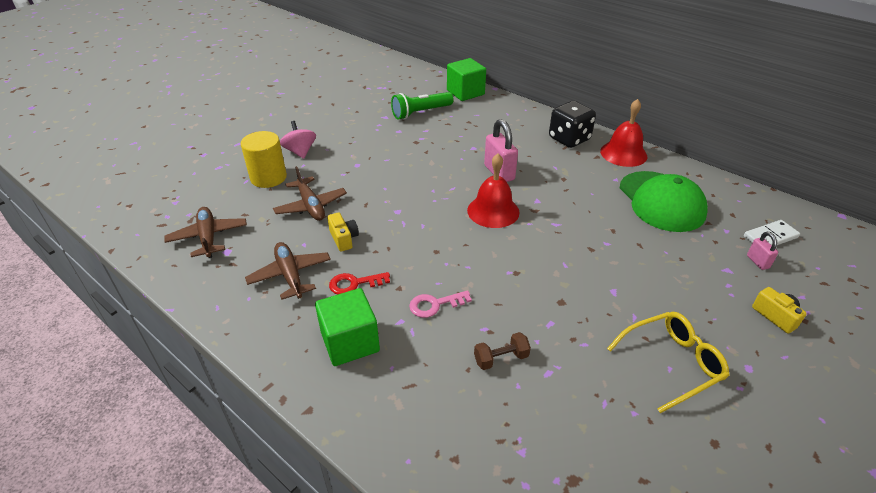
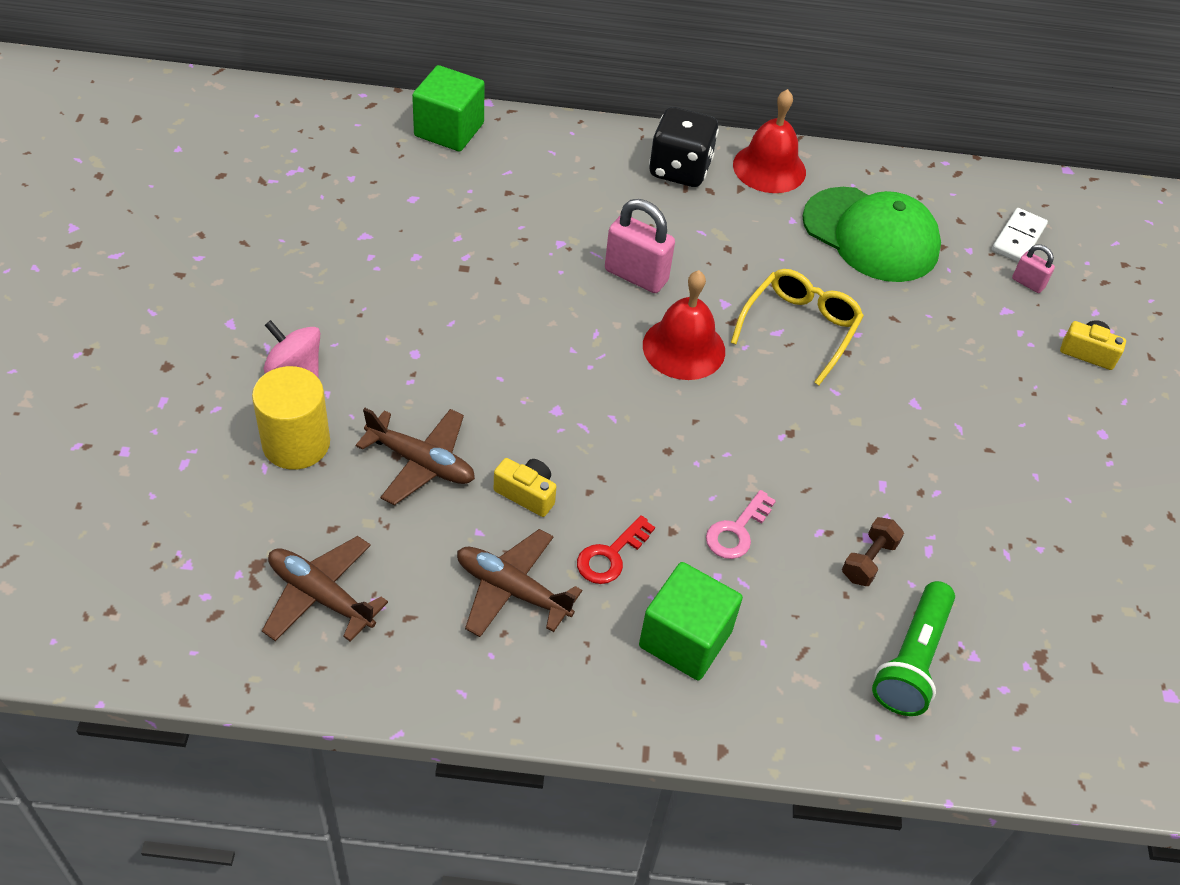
camera: 40 degrees left, 10 degrees up
green flashlight [391,92,454,120] -> green flashlight moved to [872,581,955,716]
yellow glasses [607,312,730,413] -> yellow glasses moved to [731,269,864,385]

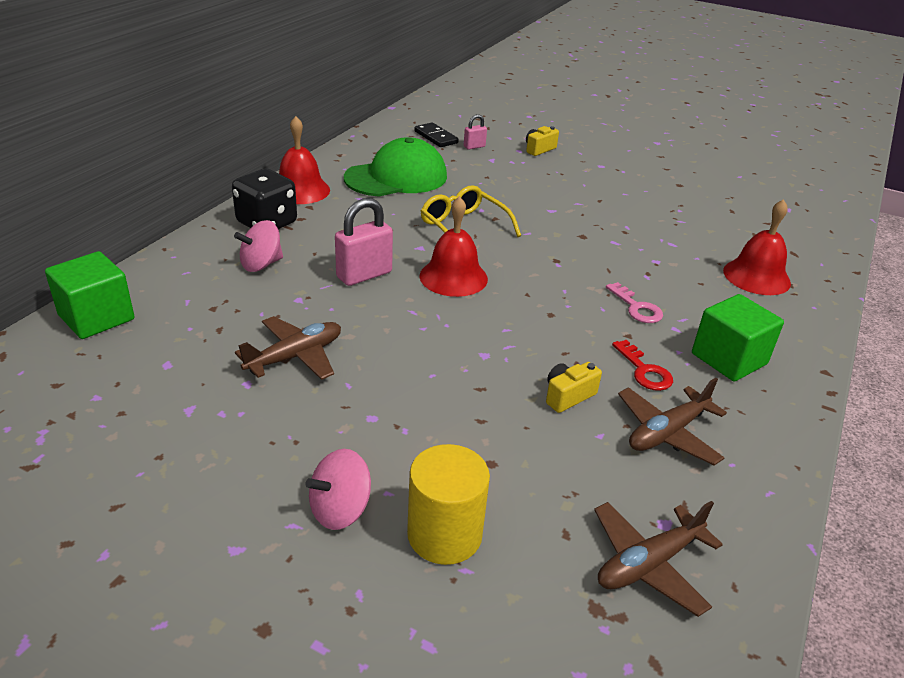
camera: 65 degrees left, 15 degrees down
brown plane [356,408,475,505] -> brown plane moved to [235,316,341,380]
brown dumbbell [842,517,904,586] -> none
green flashlight [872,581,955,716] -> red bell [723,199,791,295]
white domino [992,208,1048,263] -> black domino [414,123,459,147]
none -> pink spinning top [234,220,283,272]

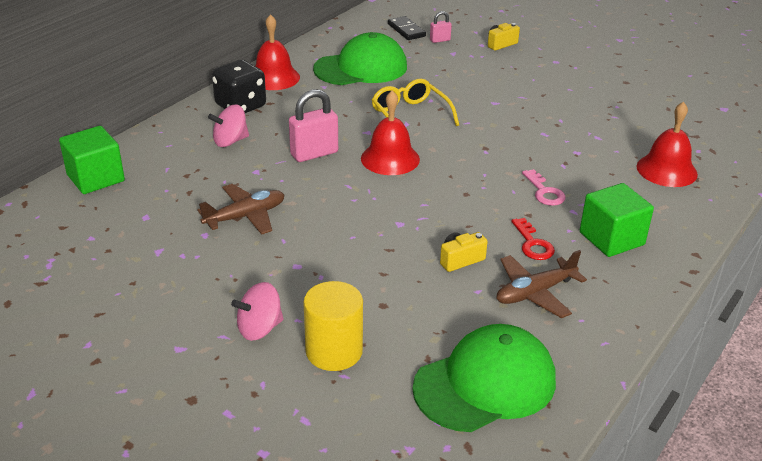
camera: 10 degrees right, 0 degrees up
brown plane [594,501,723,617] -> green cap [412,324,556,432]

